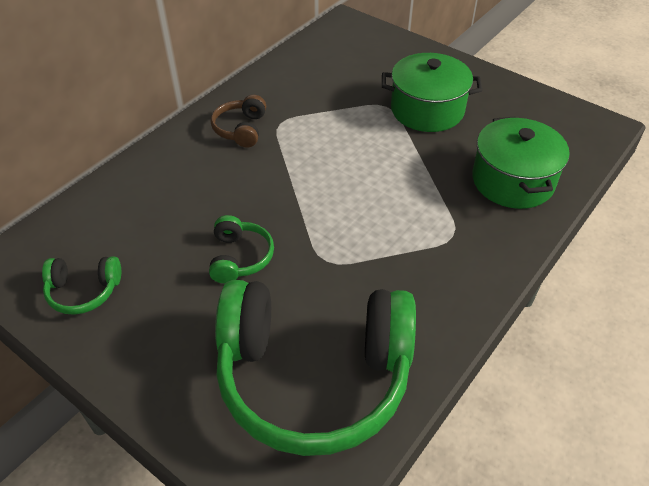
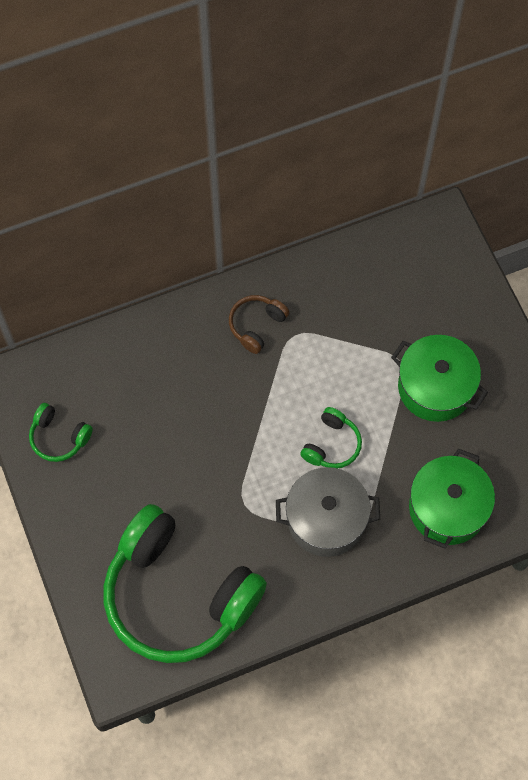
camera: 30 degrees right, 20 degrees up
green headphones [209,215,274,283] -> green headphones moved to [300,407,362,468]
none -> grey pot [276,467,380,557]

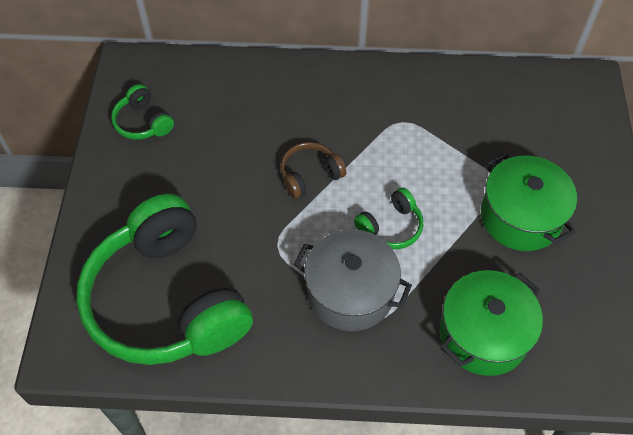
camera: 25 degrees right, 10 degrees down
brown headphones [229,295,290,354] -> brown headphones moved to [280,142,346,199]

